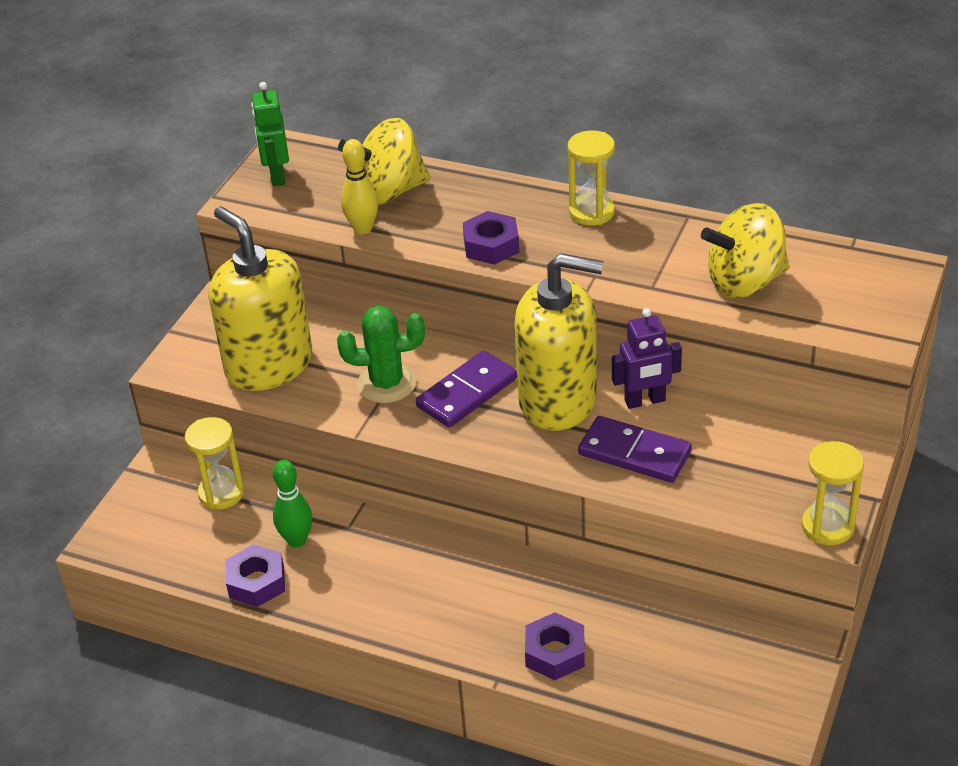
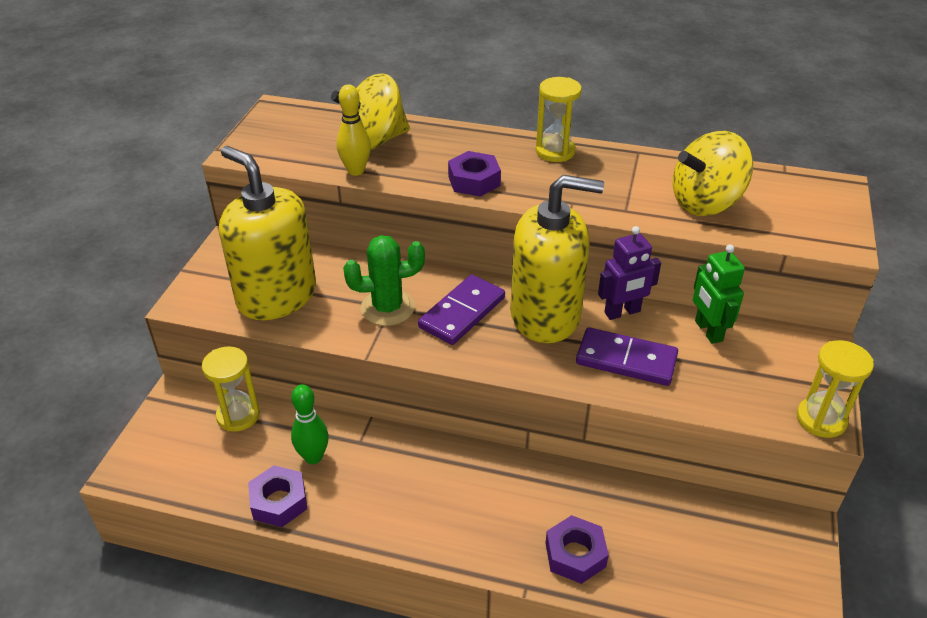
camera: 10 degrees left, 0 degrees up
green robot [251,82,289,186] -> green robot moved to [693,244,745,344]

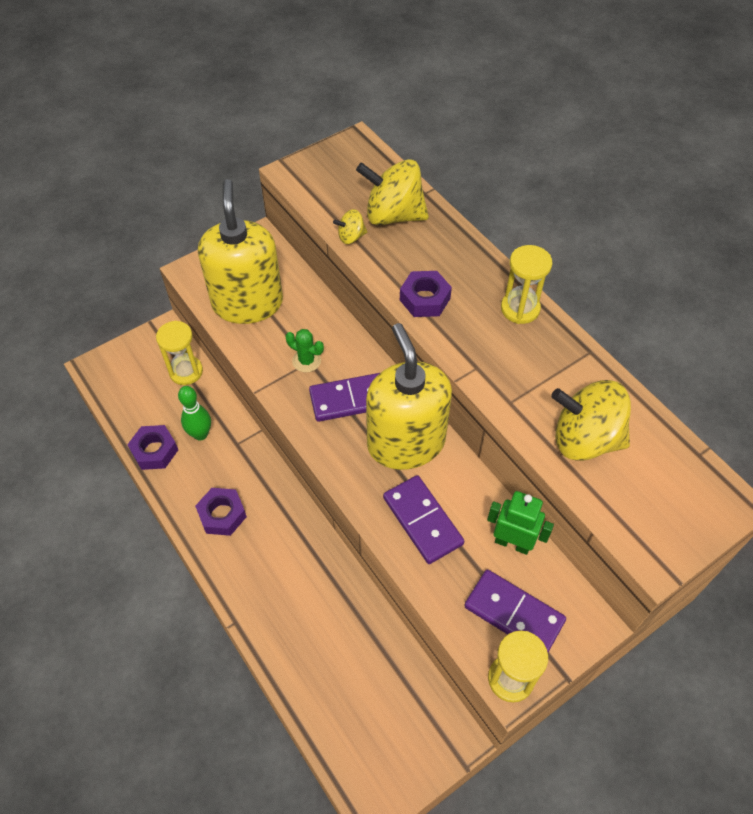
camera: 40 degrees right, 15 degrees up
yellow bowling pin [337,84,371,176] -> yellow spinning top [333,209,367,244]
green cactus [343,235,425,326] -> green cactus [285,329,324,373], size x0.62
yellow soap dispenser [510,175,604,343] -> yellow soap dispenser turned 150 degrees counterclockwise [366,323,452,470]
purple nut [546,515,609,584] -> purple nut moved to [195,488,247,536]
purple robot [598,226,661,320] -> none
green robot [693,244,745,344] -> green robot turned 90 degrees clockwise [487,491,554,555]
none -> purple domino [464,570,566,652]

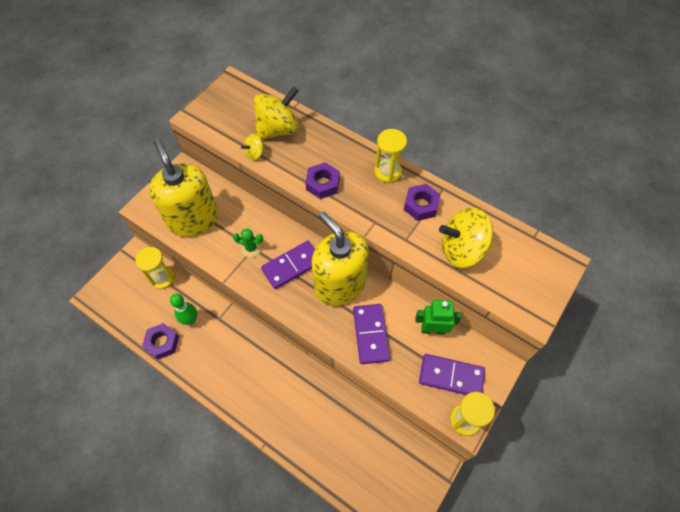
camera: 20 degrees left, 5 degrees up
purple nut [195,488,247,536] -> purple nut moved to [404,184,441,221]
yellow spinning top [356,159,429,225] -> yellow spinning top turned 150 degrees clockwise [254,87,299,140]
purple domino [383,475,464,564] -> purple domino turned 45 degrees clockwise [353,304,390,364]

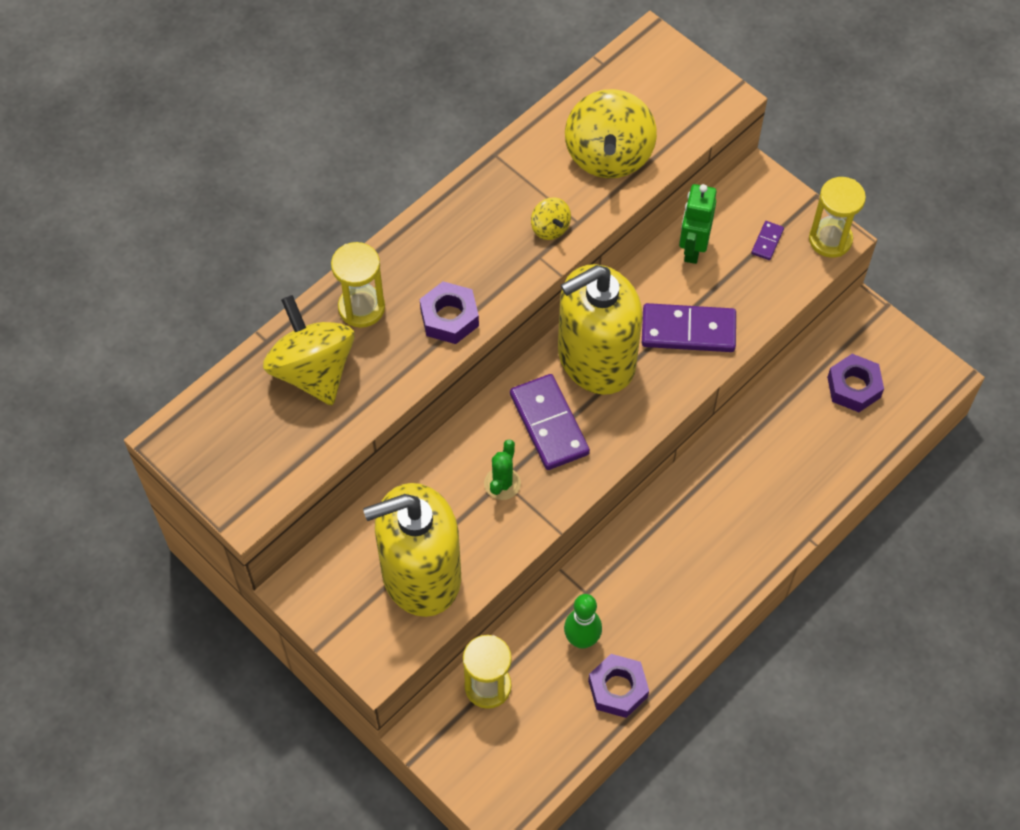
camera: 80 degrees left, 0 degrees up
yellow spinning top [241,134,265,160] -> yellow spinning top moved to [531,197,571,240]
yellow hourglass [374,129,407,183] -> yellow hourglass moved to [331,242,385,328]
purple nut [404,184,441,221] -> purple nut moved to [827,354,884,412]
purple domino [419,354,485,395] -> purple domino [751,221,784,260], size x0.45

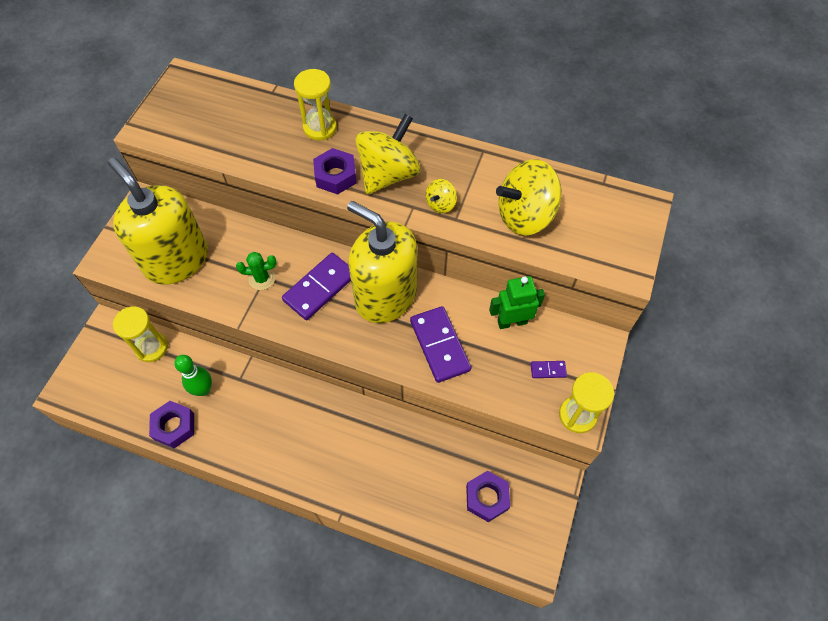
camera: 65 degrees right, 0 degrees up
yellow spinning top [263,295,355,405] -> yellow spinning top moved to [355,114,421,194]

